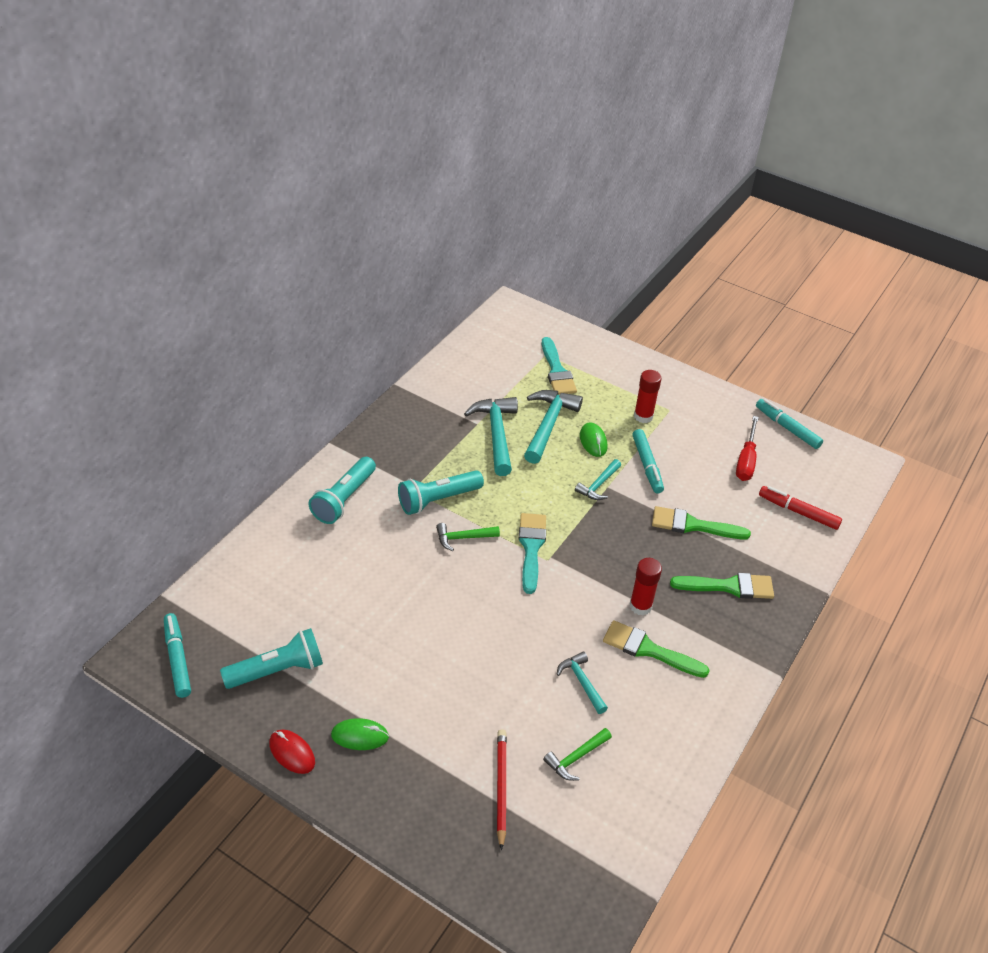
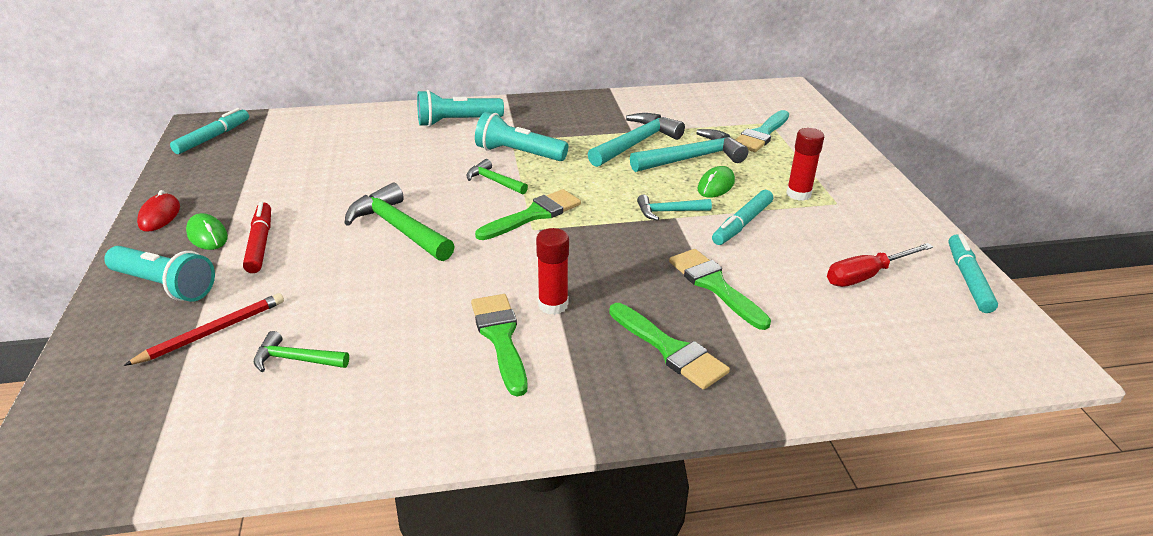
camera: 50 degrees right, 10 degrees down
turquoise flashlight [220,628,323,689] -> turquoise flashlight moved to [104,246,215,302]
turquoise brush [519,513,546,594] -> green brush [475,189,581,240]
turquoise hammer [556,651,608,714] -> none
red marker [759,486,842,530] -> red marker moved to [243,202,271,273]
none -> green hammer [344,183,455,261]

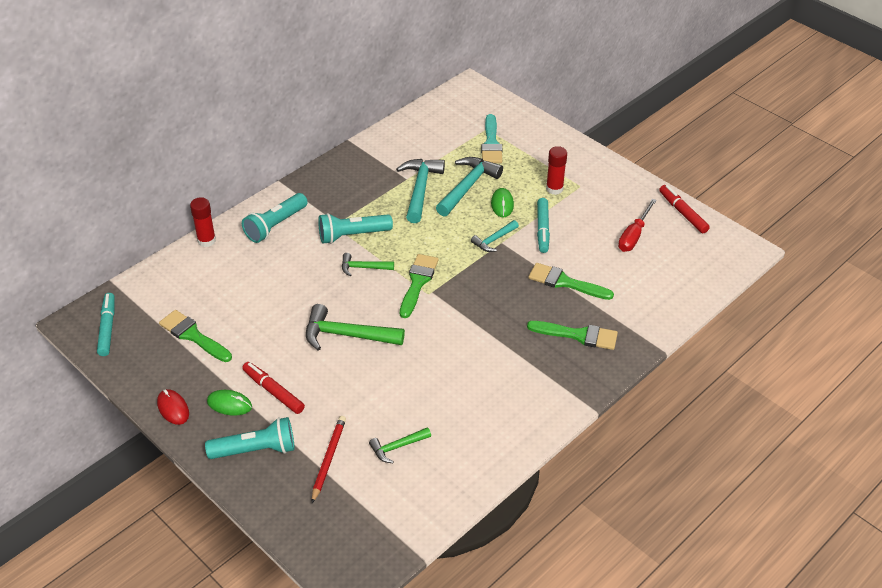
camera: 35 degrees left, 10 degrees up
green brush [471,294,527,396] -> green brush moved to [159,310,232,362]
red glue stick [536,228,569,315] -> red glue stick moved to [190,197,216,247]
turquoise marker [948,234,998,313] -> red marker [659,185,710,233]

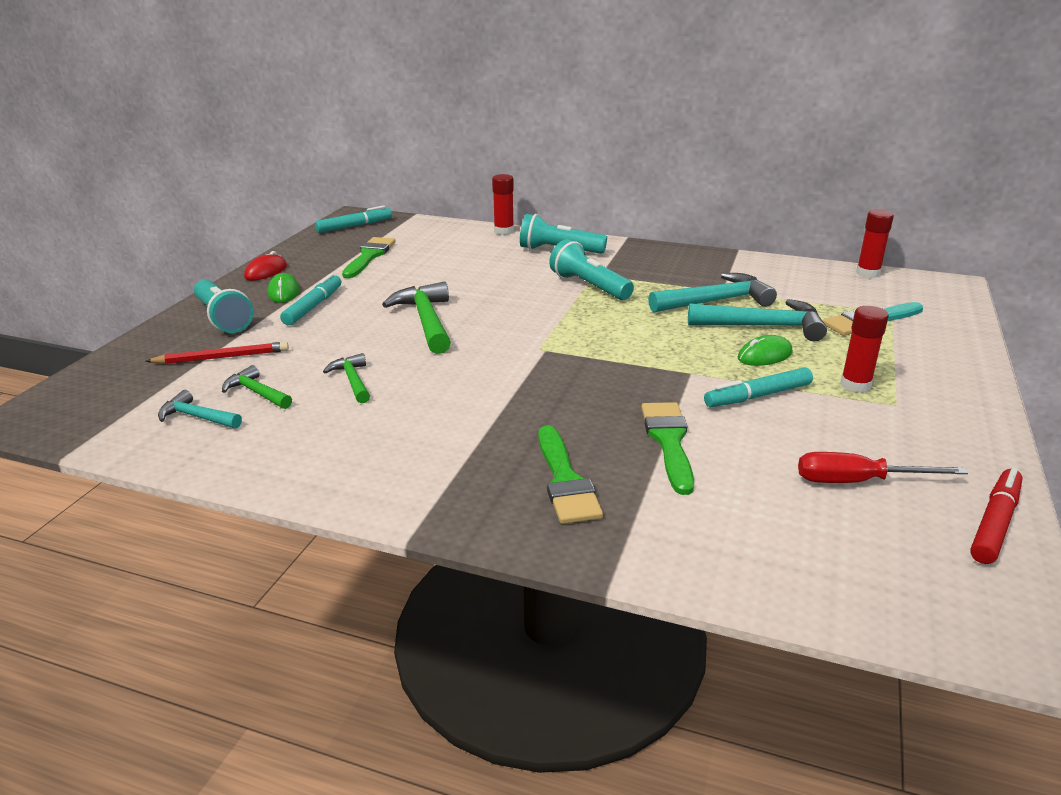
camera: 65 degrees right, 15 degrees down
red marker [242,362,305,414] -> turquoise marker [280,273,341,325]
green hammer [342,253,394,276] -> green hammer moved to [323,353,370,403]
green brush [400,254,438,318] -> none
turquoise hammer [471,220,519,252] -> turquoise hammer moved to [158,390,242,429]
none -> red glue stick [856,209,894,278]

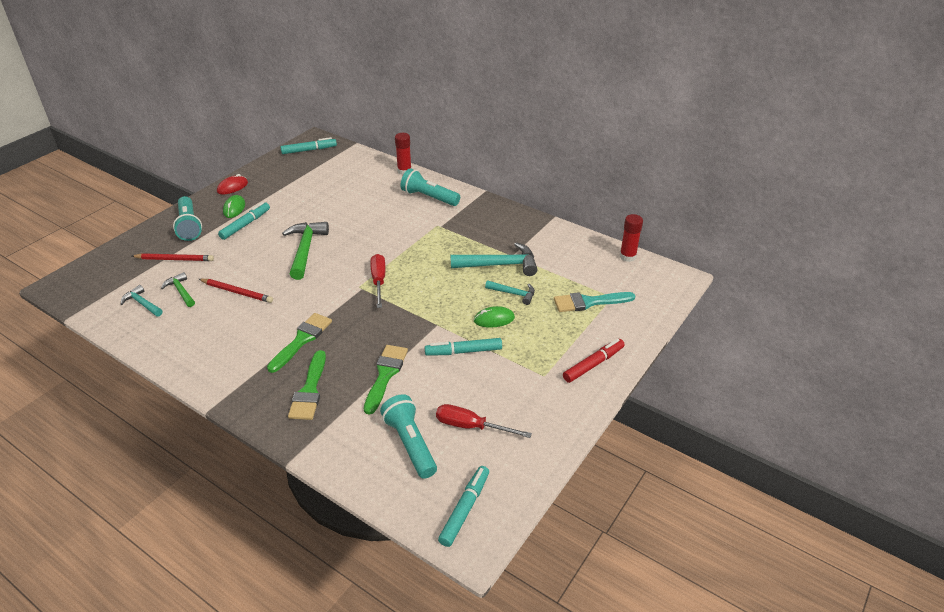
camera: 15 degrees right, 10 degrees up
green hammer [323,353,370,403] -> red pencil [199,279,273,303]
green brush [342,237,396,278] -> green brush moved to [267,313,332,373]
turquoise flashlight [549,239,634,300] -> turquoise flashlight moved to [380,394,437,479]
turquoise hammer [688,299,827,341] -> turquoise hammer [485,281,535,305], size x0.56
red glue stick [840,306,889,393] -> none
red marker [970,468,1023,564] -> red marker moved to [563,339,625,383]
none -> red screwdriver [370,254,386,308]
none -> turquoise marker [438,466,489,547]

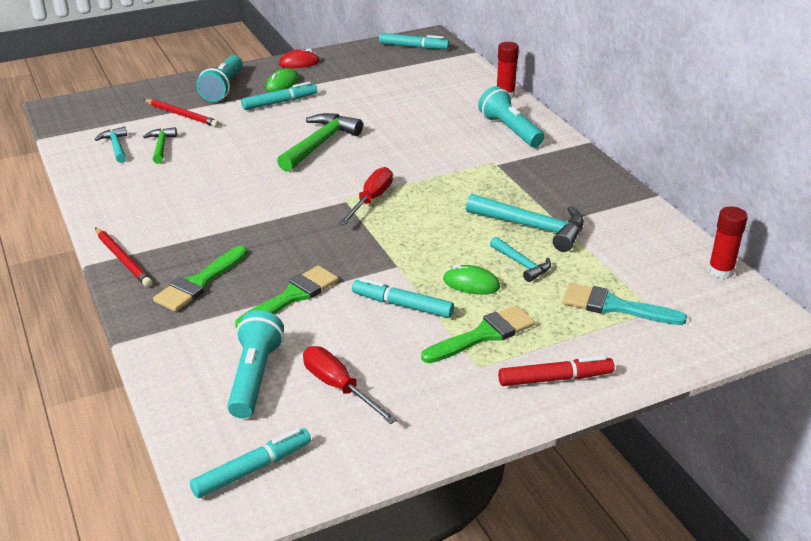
camera: 30 degrees right, 5 degrees down
red pencil [199,279,273,303] -> red pencil moved to [95,227,152,287]
green brush [267,313,332,373] -> green brush moved to [421,305,535,363]

